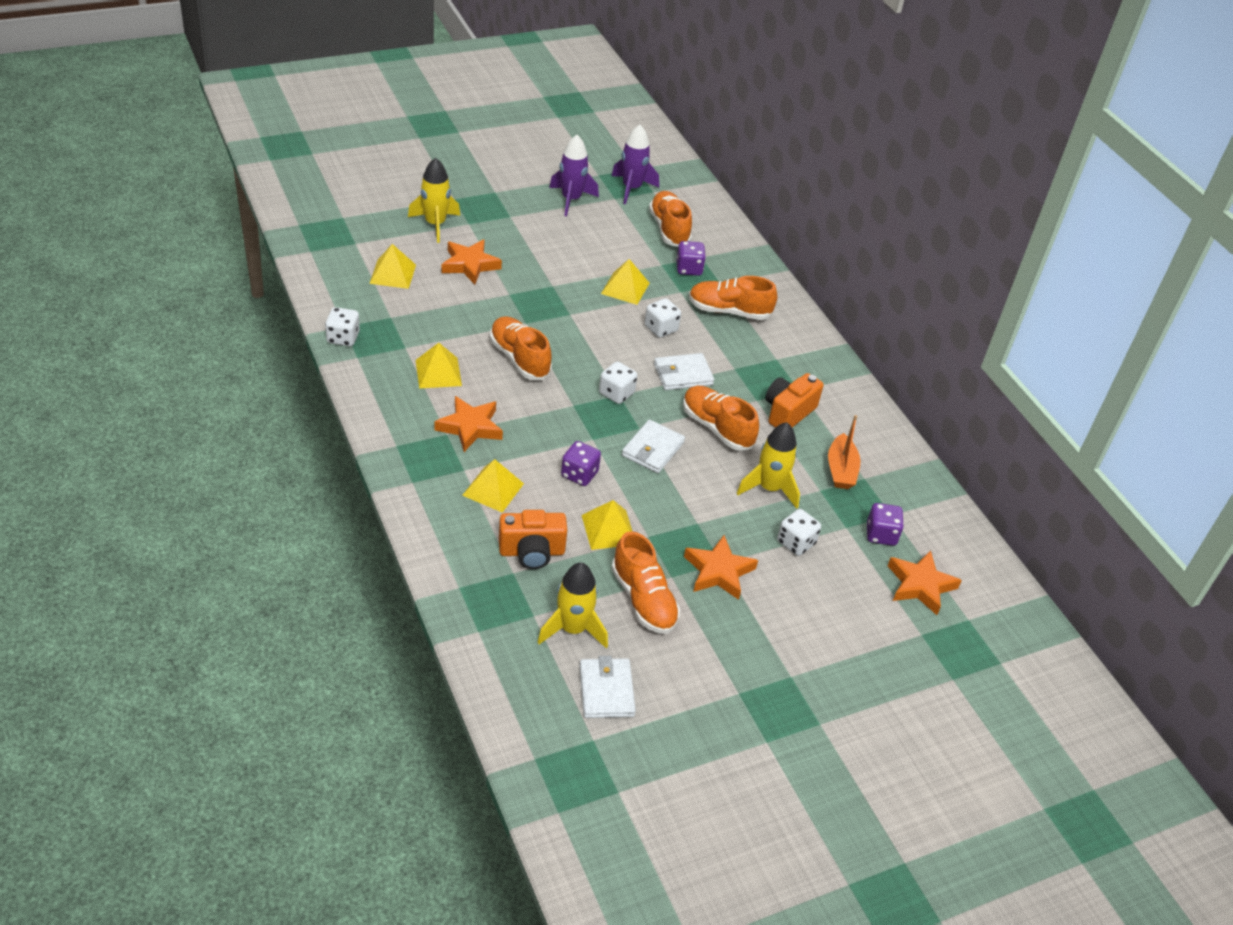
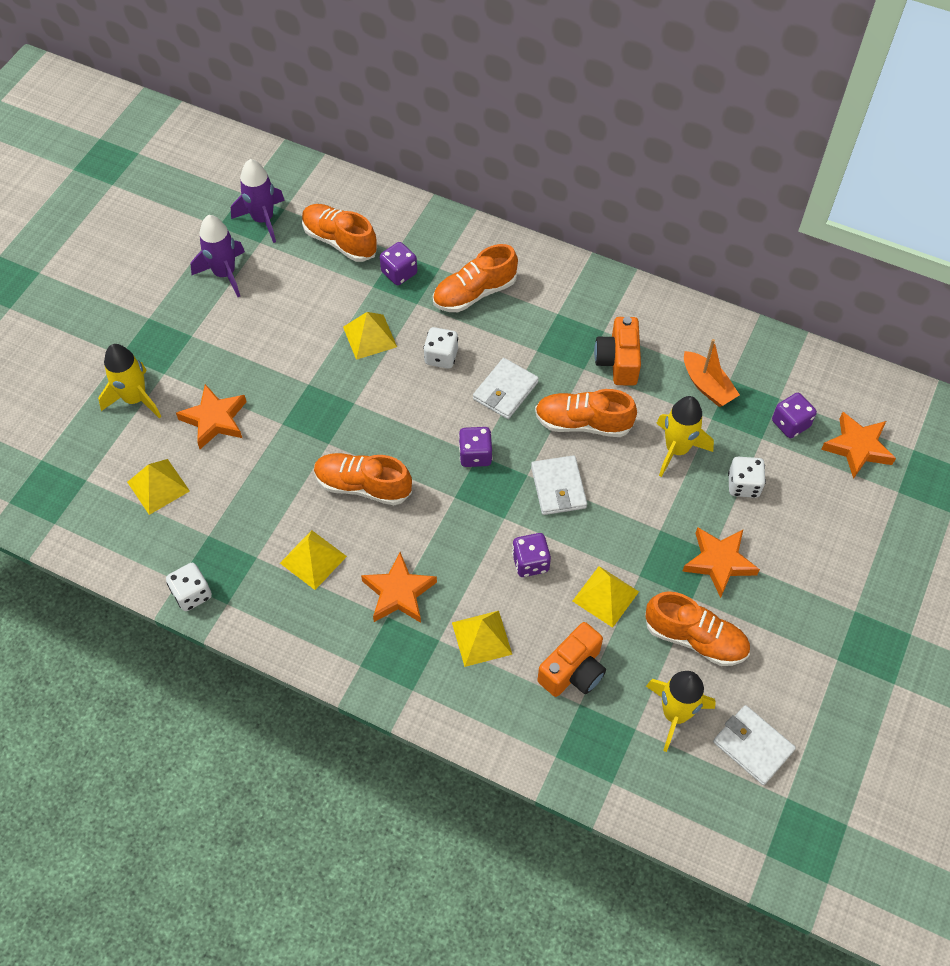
camera: 35 degrees left, 15 degrees up
white dice [599,361,637,404] -> purple dice [459,427,492,467]

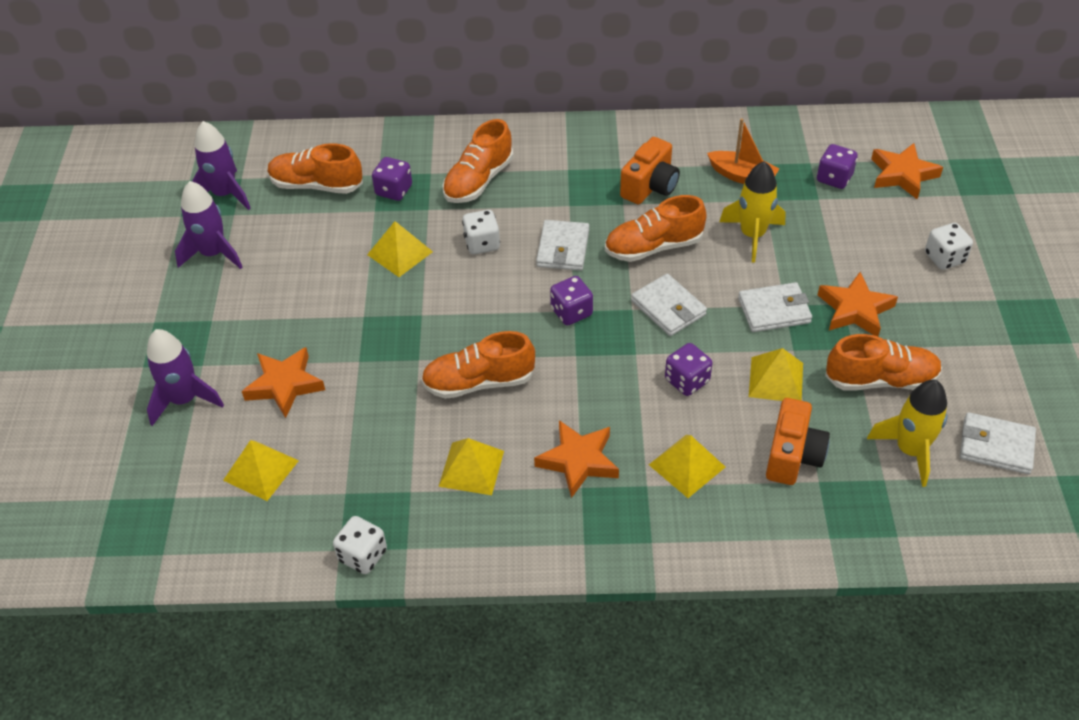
camera: 25 degrees left, 10 degrees down
yellow rocket [98,344,162,419] -> purple rocket [147,329,224,426]
orange camera [594,317,641,385] -> orange camera turned 120 degrees counterclockwise [620,137,680,204]
white dice [728,457,766,498] -> white dice moved to [925,223,973,270]
none -> white wallet [738,282,812,332]

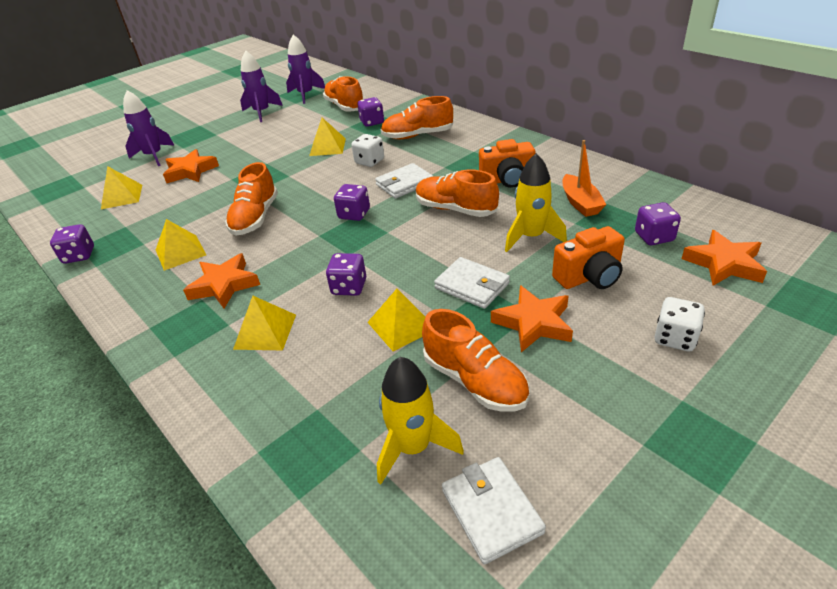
camera: 50 degrees right, 10 degrees down
white dice [333,516,387,574] -> purple dice [50,224,94,264]
orange shoe [421,331,535,399] -> orange shoe turned 120 degrees counterclockwise [225,162,278,236]
white wallet [631,274,707,336] -> none
orange camera [766,398,830,485] -> orange camera moved to [552,226,625,289]

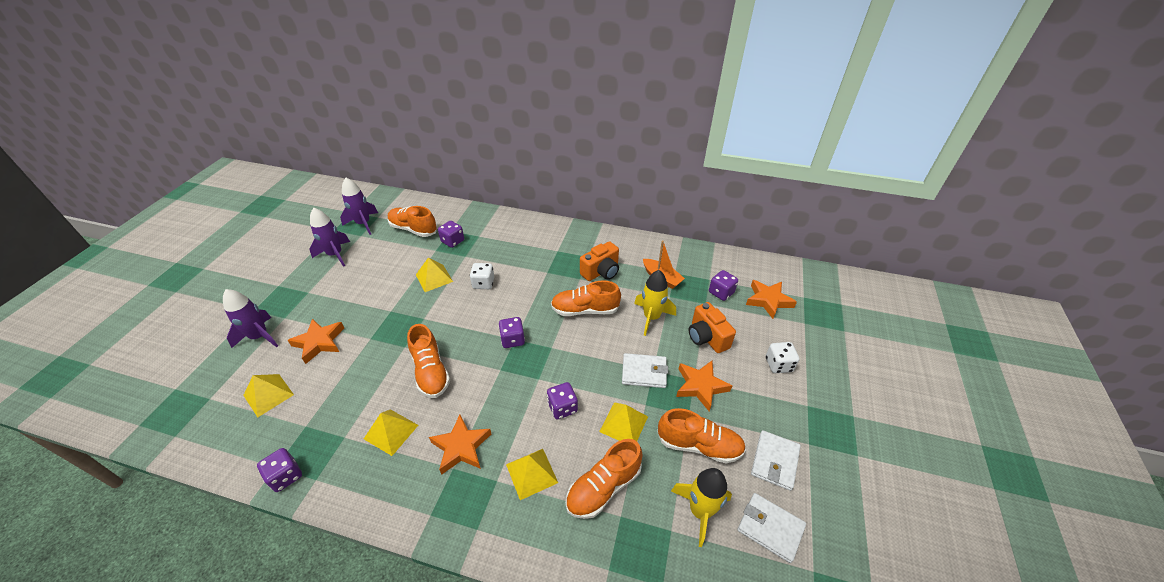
camera: 35 degrees left, 5 degrees up
white wallet [375,163,434,199] -> white wallet moved to [751,430,801,491]
orange shoe [381,96,453,139] -> orange shoe moved to [566,439,643,519]
orange camera [552,226,625,289] -> orange camera turned 120 degrees clockwise [689,302,736,353]

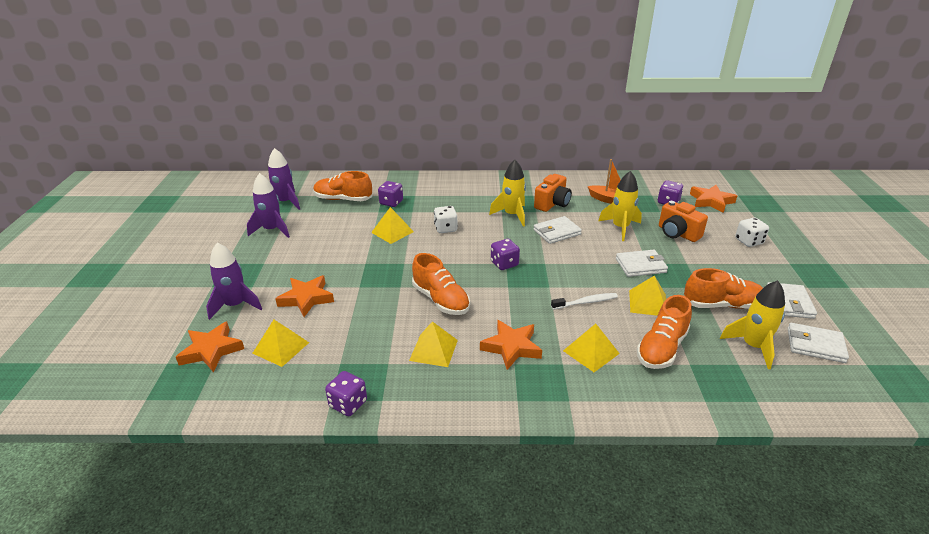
camera: 15 degrees left, 10 degrees down
purple dice [547,382,578,419] -> white toothbrush [551,293,618,310]
orange shoe [551,280,621,316] -> white wallet [534,216,582,244]
orange star [676,361,732,411] -> orange star moved to [176,321,244,372]
none -> yellow rocket [489,160,526,227]

